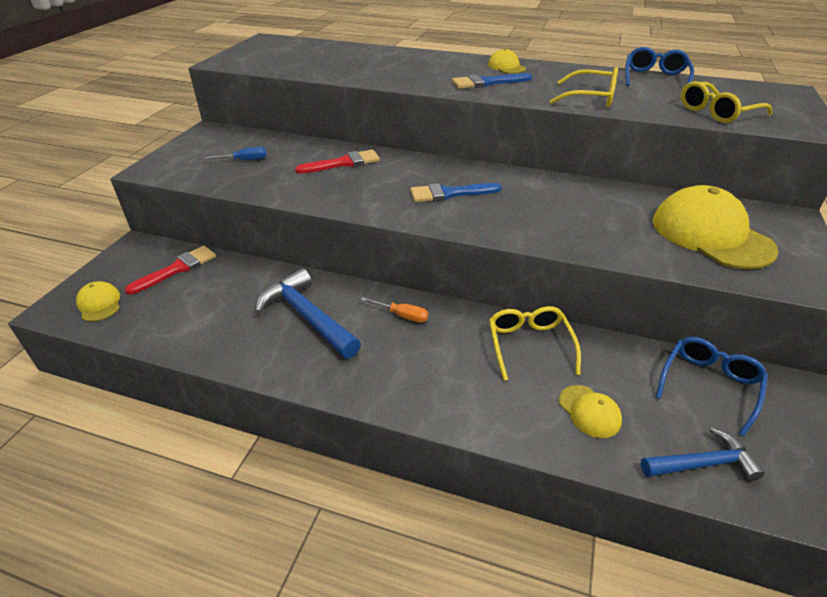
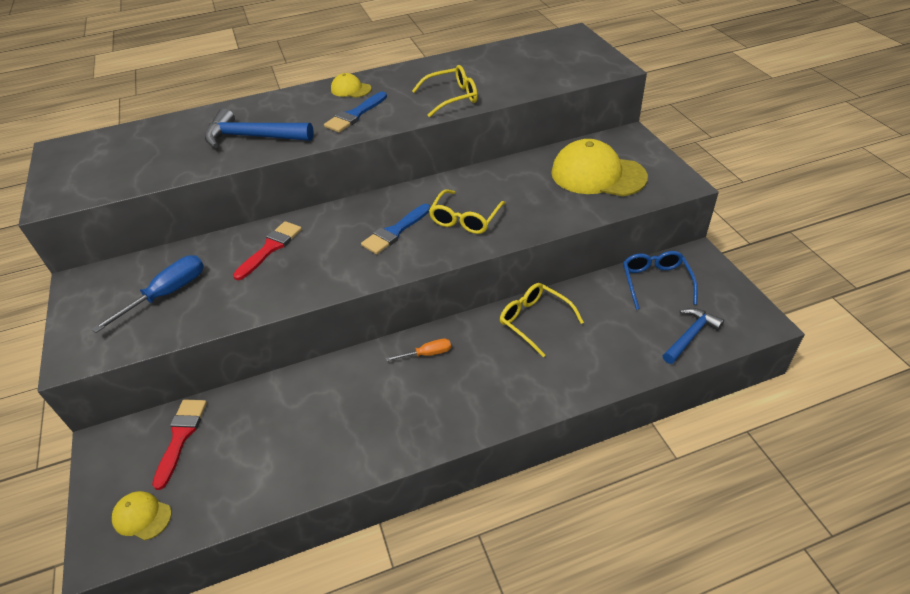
camera: 35 degrees left, 5 degrees up
blue screwdriver [204,147,267,160] -> blue screwdriver [92,255,204,333], size x1.76
blue hammer [255,268,361,358] -> blue hammer moved to [205,108,314,148]
yellow cap [559,385,622,438] -> none
blue glasses [625,47,694,86] -> none
yellow glasses [681,81,772,123] -> yellow glasses moved to [429,189,506,234]

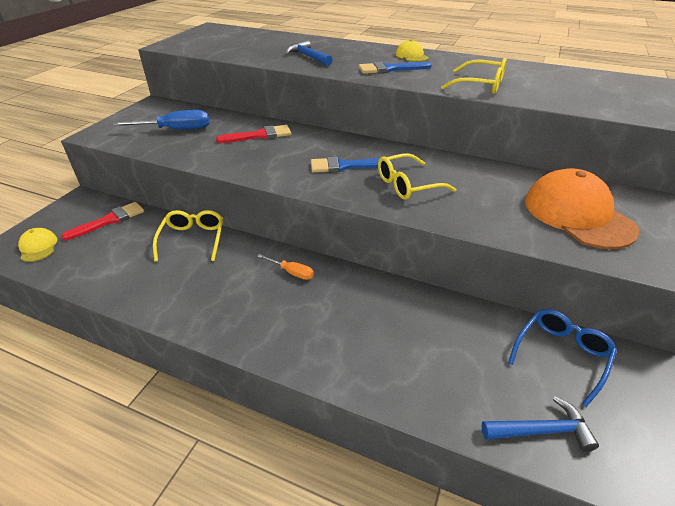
camera: 40 degrees right, 5 degrees down
blue hammer [205,108,314,148] -> blue hammer [286,40,333,66], size x0.65
yellow glasses [500,283,584,357] -> yellow glasses moved to [153,210,223,262]
yellow cap [551,139,648,197] -> orange cap [525,168,639,249]

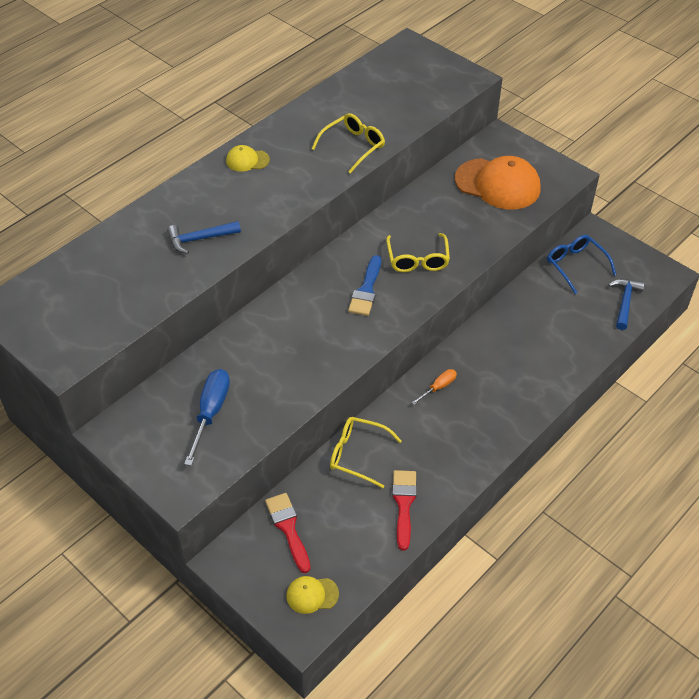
camera: 70 degrees left, 10 degrees up
red brush [216,125,291,143] -> red brush moved to [392,470,417,551]
blue brush [359,62,432,74] -> none
orange cap [525,168,639,249] -> orange cap turned 150 degrees counterclockwise [455,156,541,210]

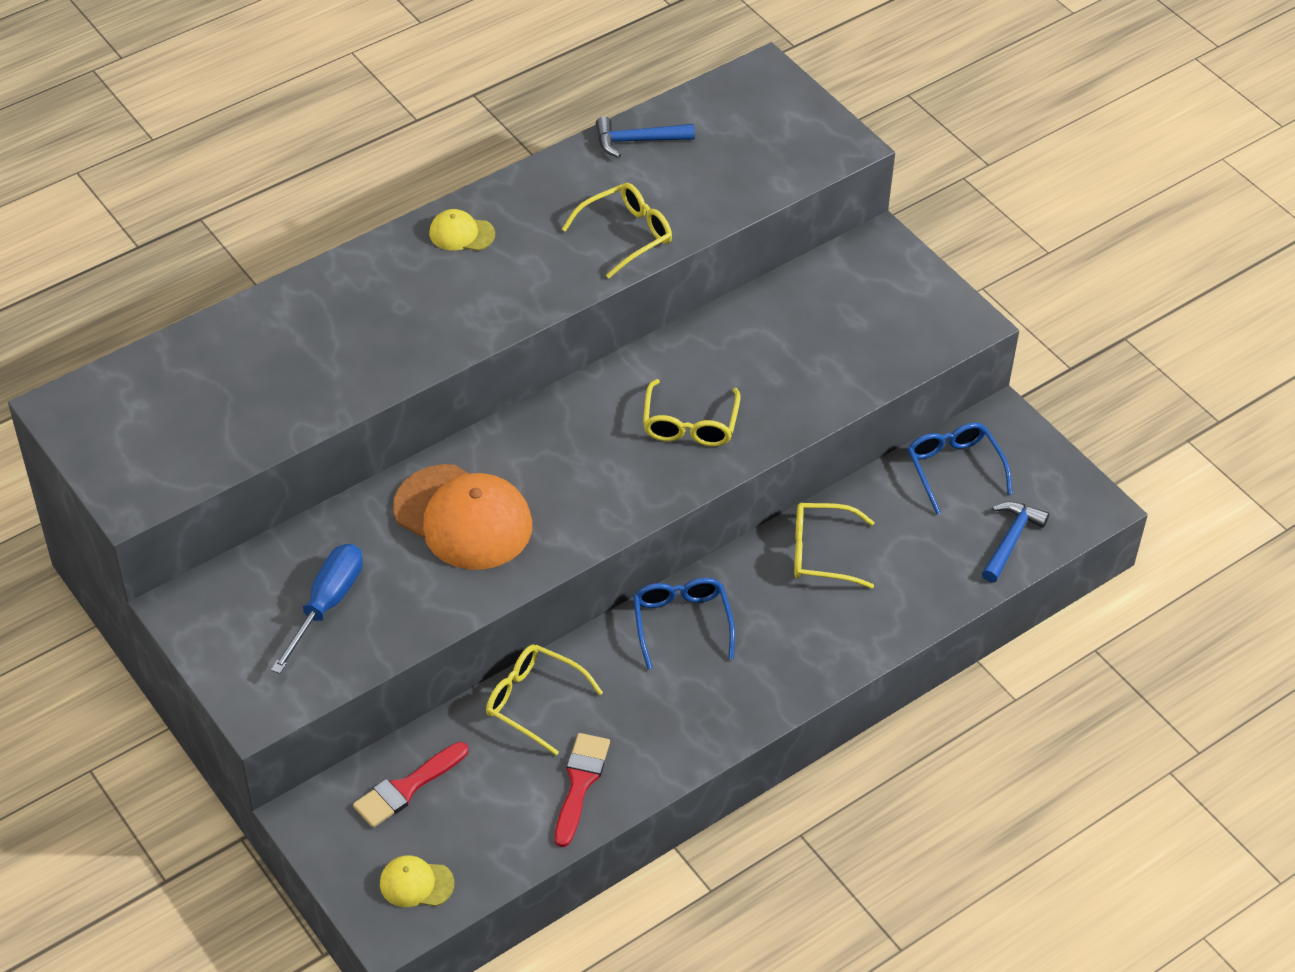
camera: 10 degrees right, 0 degrees up
blue hammer [167,221,241,254] -> blue hammer moved to [596,117,695,158]
red brush [265,493,311,573] -> red brush turned 120 degrees counterclockwise [353,742,468,828]
blue brush [348,255,381,316] -> none
orange screwdriver [411,369,457,405] -> blue glasses [633,578,735,670]
orange cap [455,156,541,210] -> orange cap moved to [393,464,532,570]
none -> yellow glasses [794,503,875,589]

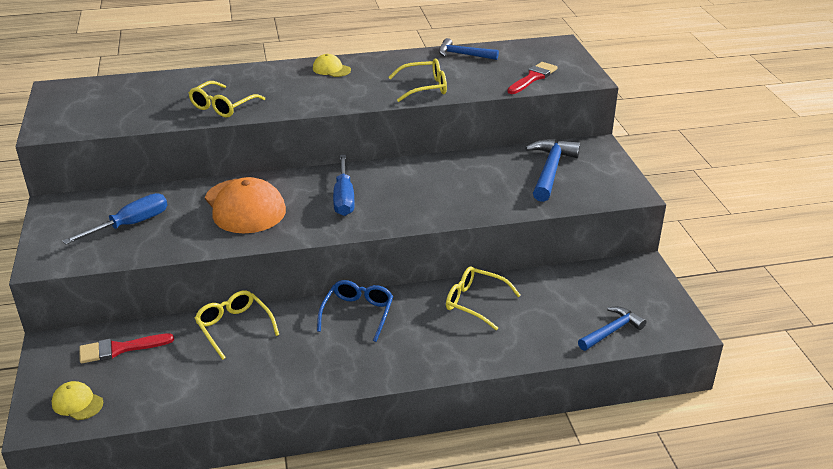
camera: 25 degrees right, 15 degrees down
red brush [555,733,610,847] -> red brush moved to [507,62,558,94]
yellow glasses [643,379,741,446] -> yellow glasses moved to [189,81,265,118]
blue glasses [908,423,1013,514] -> none
none -> blue screwdriver [333,155,355,216]
none -> blue hammer [525,139,581,202]

